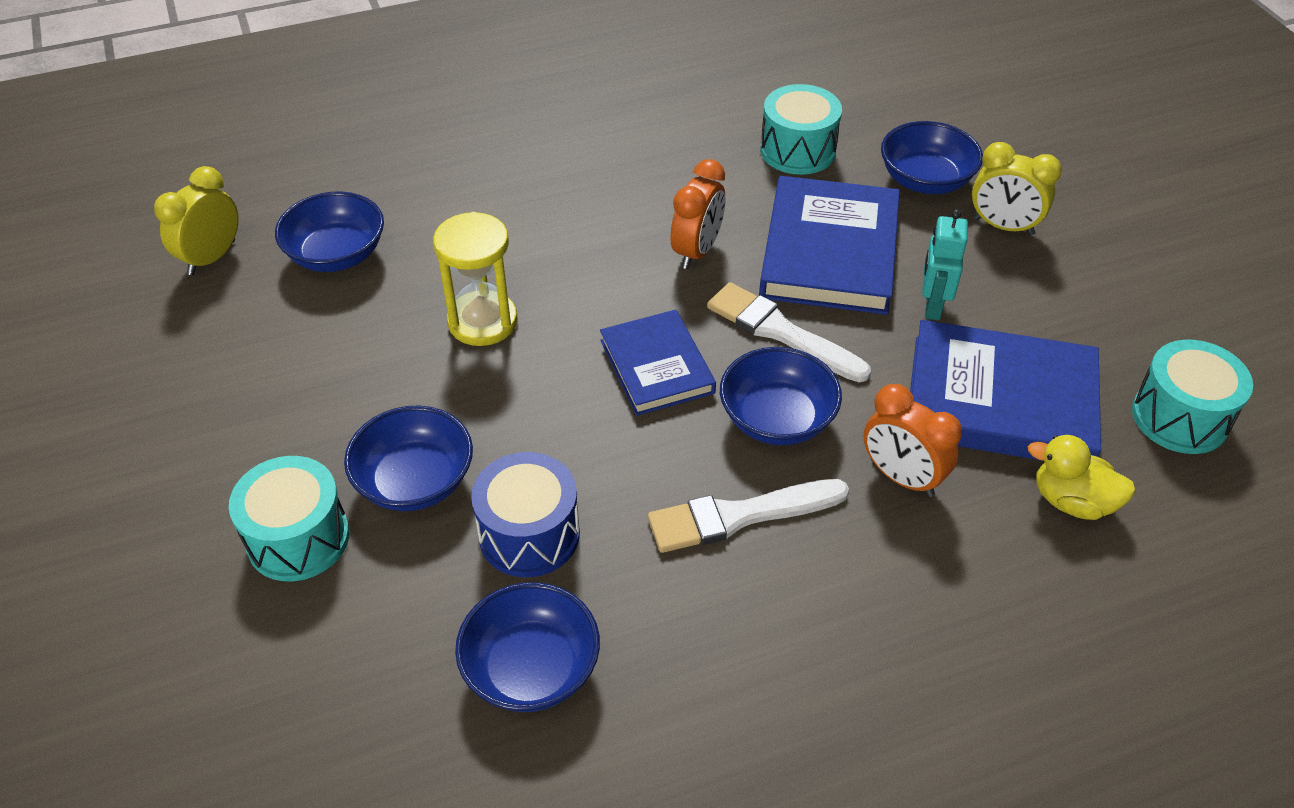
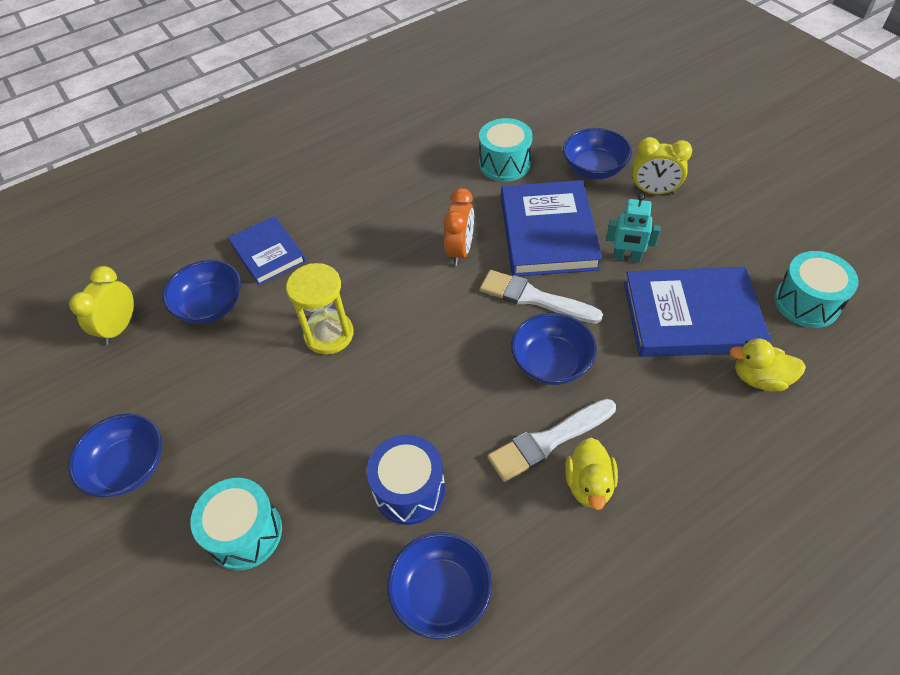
camera: 10 degrees left, 5 degrees up
blue bowl [344,405,473,511] -> blue bowl moved to [68,413,162,497]
blue book [600,310,716,416] -> blue book moved to [228,216,306,285]
orange clock [863,384,962,497] -> none
turquoise robot [922,209,968,320] -> turquoise robot turned 75 degrees counterclockwise [606,194,660,263]
none -> yellow duck [565,438,618,510]

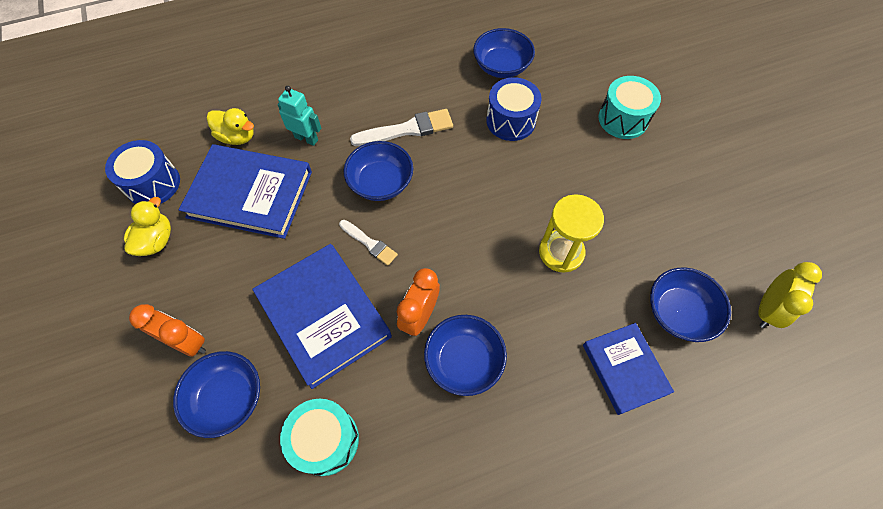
camera: 170 degrees left, 10 degrees up
blue bowl [68,413,162,497] -> blue bowl moved to [424,315,507,396]
white brush [480,270,603,324] -> white brush [339,220,398,266], size x0.61
blue book [501,180,603,276] -> blue book turned 45 degrees counterclockwise [252,244,392,389]
yellow duck [565,438,618,510] -> yellow duck moved to [124,197,171,256]
turquoise robot [606,194,660,263] -> turquoise robot moved to [277,86,321,146]
yellow clock [632,137,692,194] -> orange clock [129,304,206,357]
turquoise drum [775,251,859,328] -> blue drum [105,140,180,204]

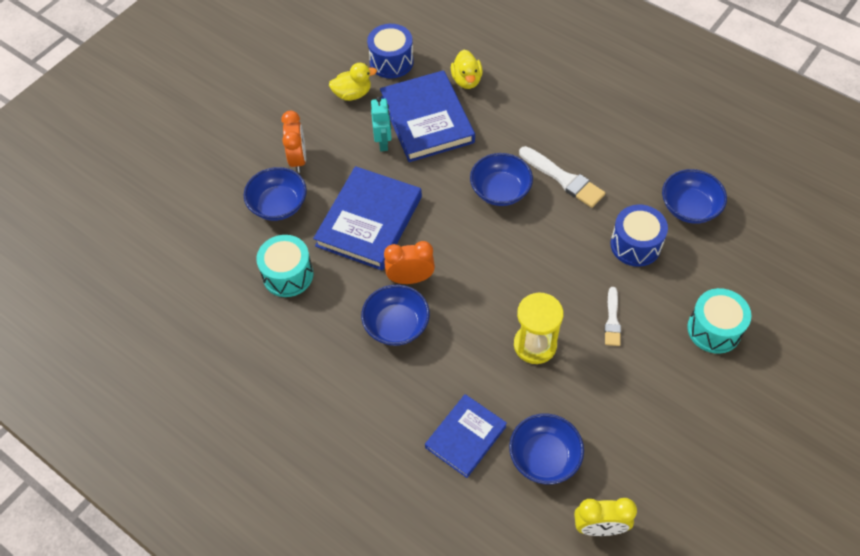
camera: 60 degrees right, 5 degrees down
turquoise robot [277,86,321,146] -> turquoise robot moved to [371,97,392,151]
white brush [339,220,398,266] -> white brush moved to [605,287,621,346]

